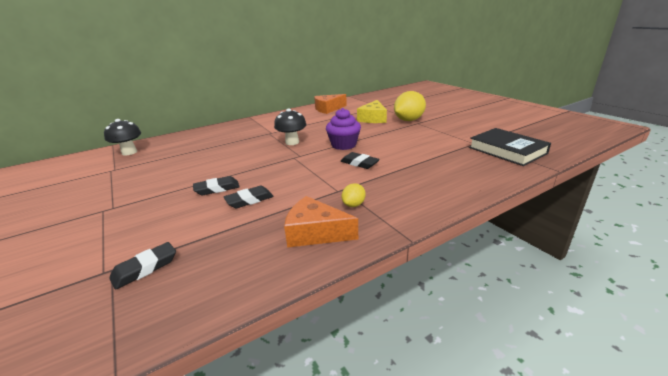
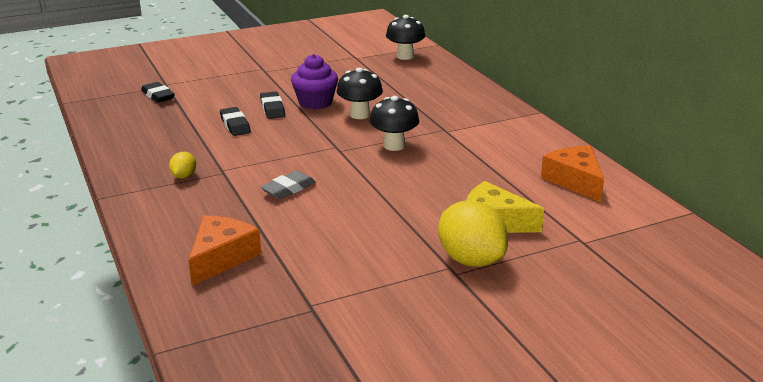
camera: 95 degrees right, 0 degrees up
orange cheese [284,196,358,247] -> orange cheese moved to [188,215,261,285]
purple cupcake [326,108,361,150] -> purple cupcake moved to [291,54,338,110]
black eraser [341,152,380,169] -> grey eraser [260,170,316,199]
yellow lemon [341,183,366,207] -> yellow lemon turned 60 degrees clockwise [169,152,196,178]
black book [469,128,551,166] -> none
none -> black mushroom [336,67,383,119]

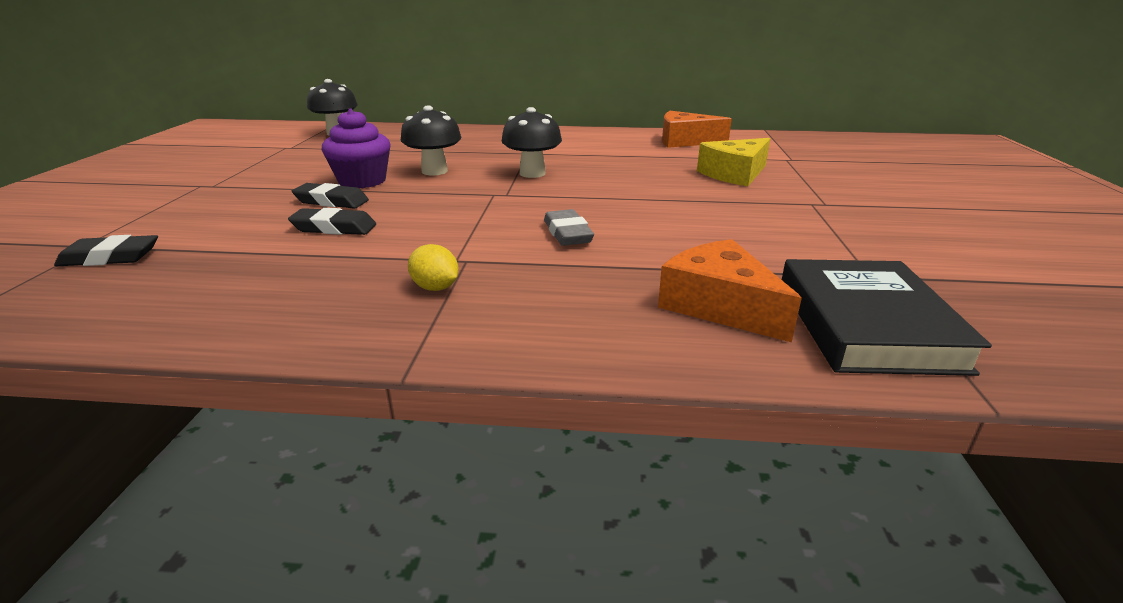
camera: 60 degrees left, 0 degrees up
yellow lemon [438,200,508,267] -> none
none -> black book [782,259,992,376]

